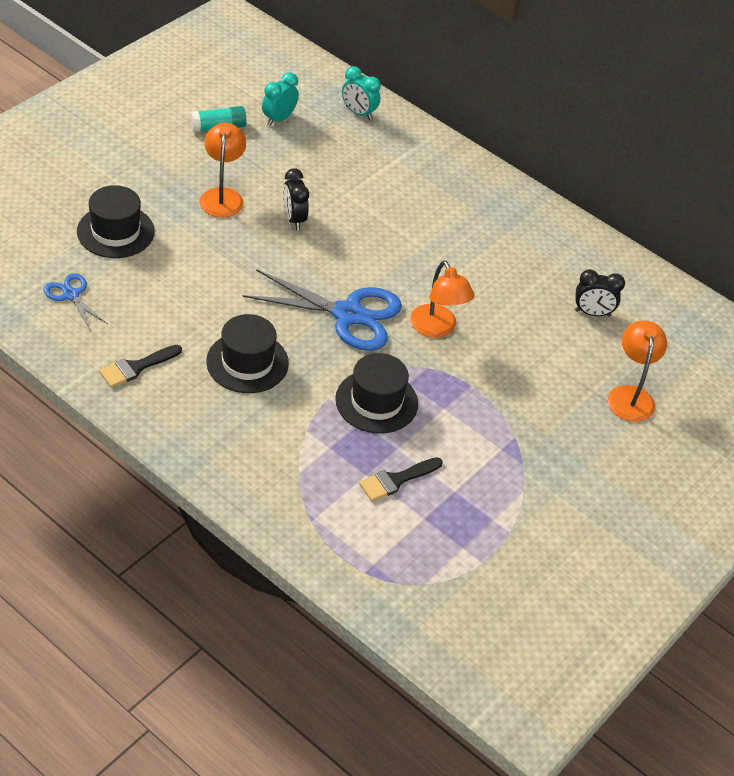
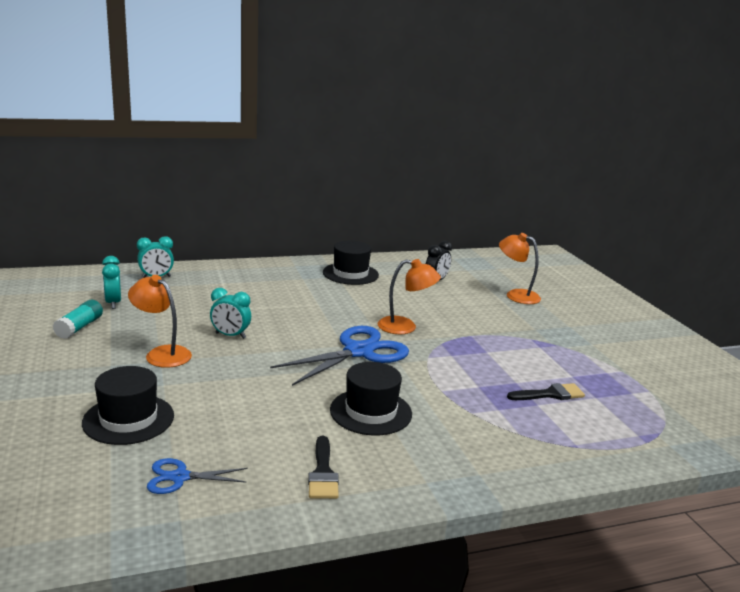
camera: 55 degrees left, 25 degrees down
black clock [283,168,309,230] -> turquoise clock [210,288,251,339]
black hat [335,353,418,434] -> black hat moved to [323,241,379,285]
black brush [359,457,443,501] -> black brush turned 105 degrees counterclockwise [507,383,585,400]

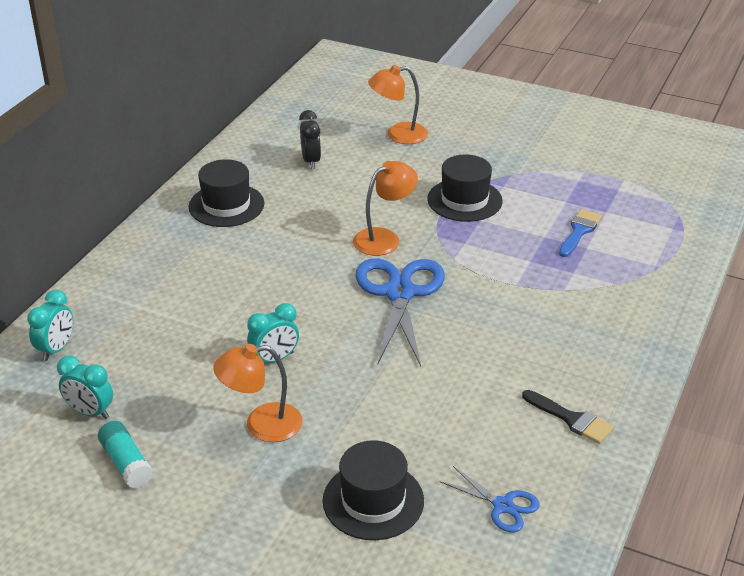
camera: 45 degrees left, 15 degrees up
blue scissors [147,458,248,494] -> blue scissors turned 90 degrees counterclockwise [439,466,540,533]
black hat [330,362,412,435] -> black hat moved to [427,155,503,222]
black brush [507,383,585,400] -> blue brush [559,209,602,257]

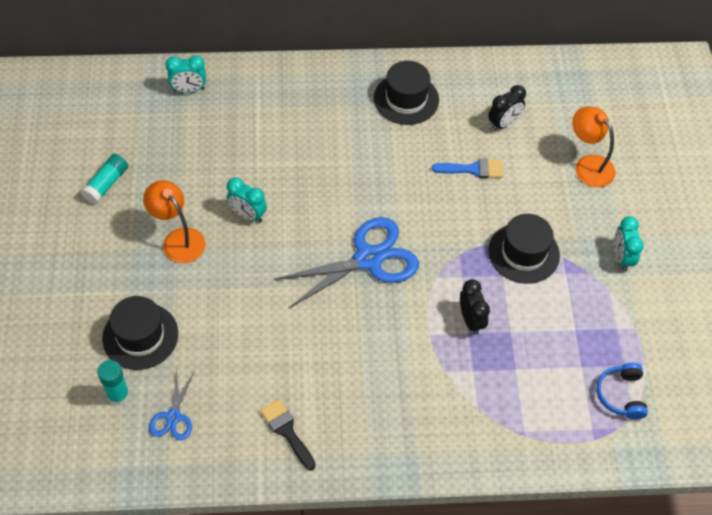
camera: 60 degrees right, 20 degrees up
turquoise clock [57,356,113,419] -> turquoise clock moved to [614,216,644,272]
orange lamp [353,161,418,256] -> none
black brush [522,390,614,444] -> black brush turned 135 degrees clockwise [260,399,316,471]
blue brush [559,209,602,257] -> blue brush moved to [432,159,503,178]
none -> turquoise glue stick [97,360,130,405]
none -> black clock [460,279,490,335]
none -> blue headphones [596,363,648,419]

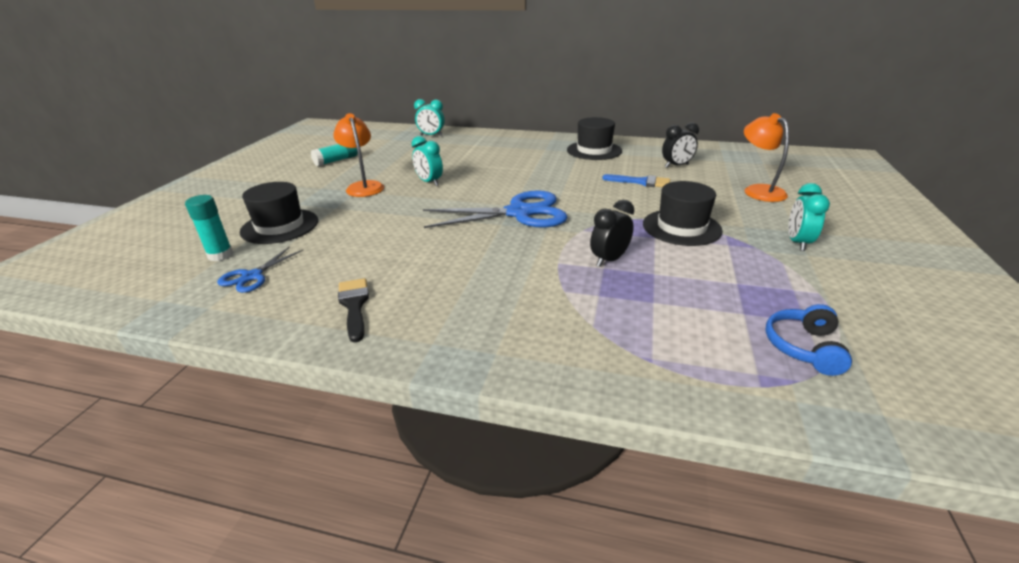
camera: 20 degrees right, 25 degrees down
black clock [460,279,490,335] -> black clock turned 135 degrees counterclockwise [590,200,634,267]

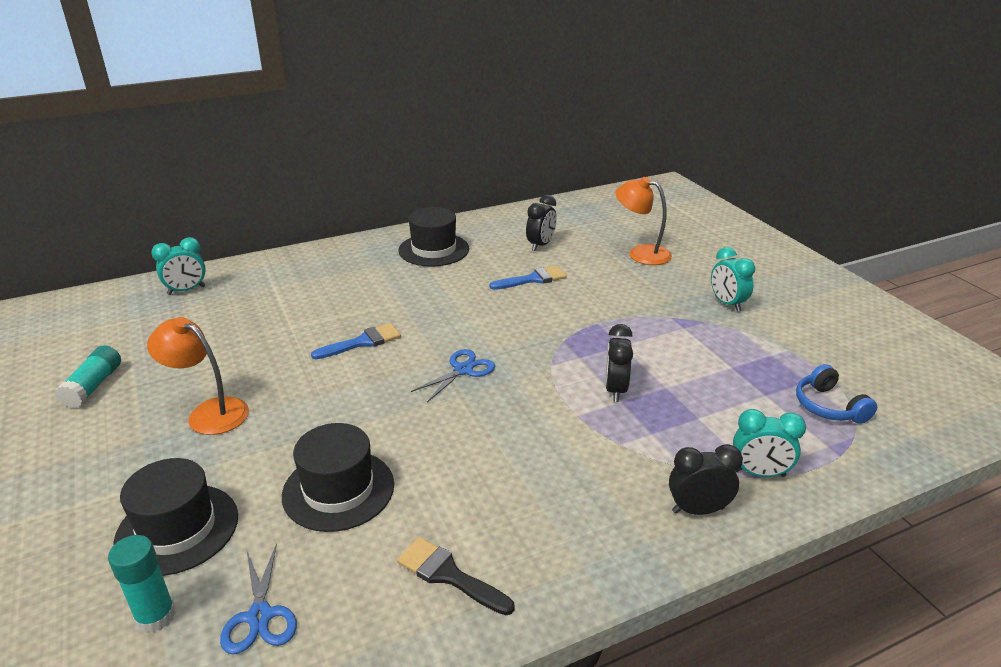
camera: 40 degrees left, 0 degrees up
turquoise clock [412,136,443,186] -> turquoise clock moved to [733,409,806,477]
blue scissors [423,190,568,228] -> blue scissors [411,349,495,402], size x0.50
black hat [643,181,723,246] -> black hat moved to [282,423,394,532]
none -> blue brush [311,323,401,359]
none -> black clock [669,444,743,515]

